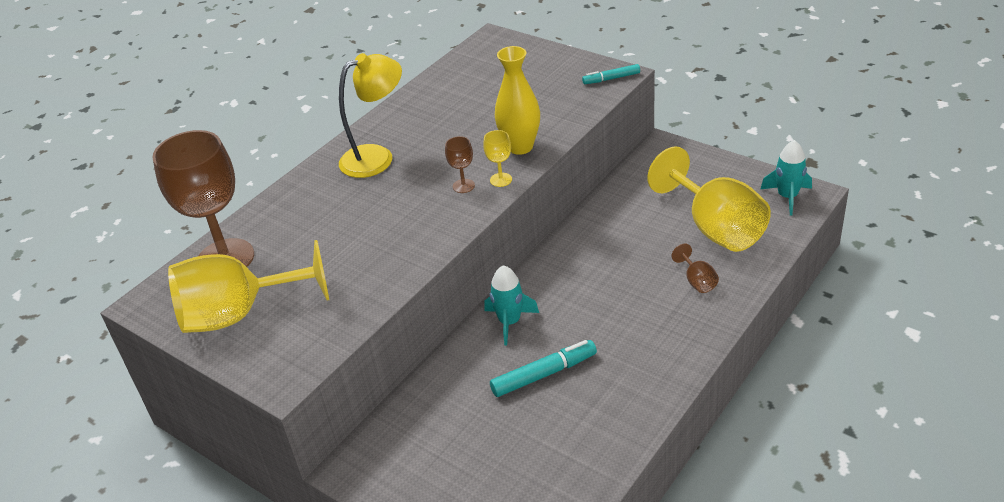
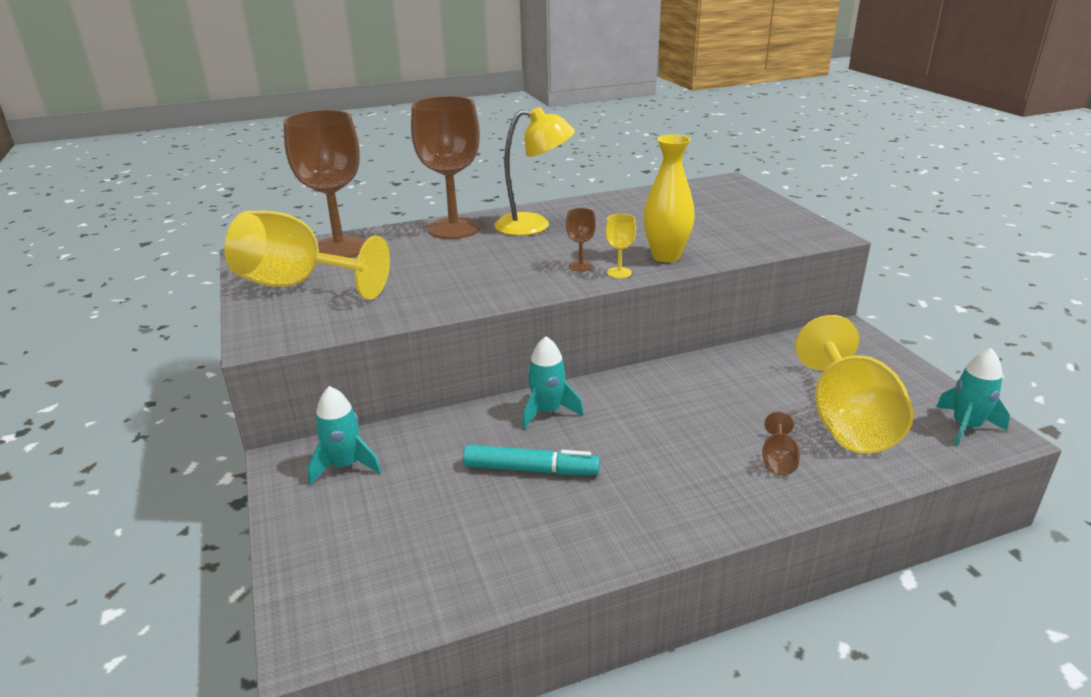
camera: 30 degrees right, 10 degrees down
turquoise marker [582,64,640,84] -> none
none -> turquoise rocket [308,386,382,485]
none -> brown goblet [411,96,481,239]

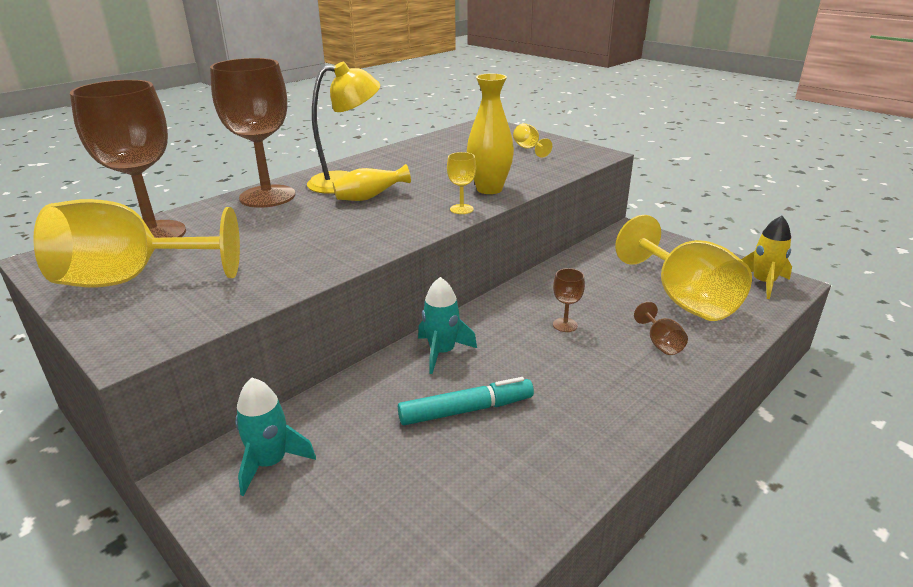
camera: 25 degrees left, 0 degrees up
brown goblet [566,208,596,272] -> brown goblet moved to [553,268,585,332]
turquoise rocket [936,348,1010,446] -> yellow rocket [741,216,792,299]
none -> yellow vase [333,164,411,201]
none -> yellow goblet [513,123,552,158]

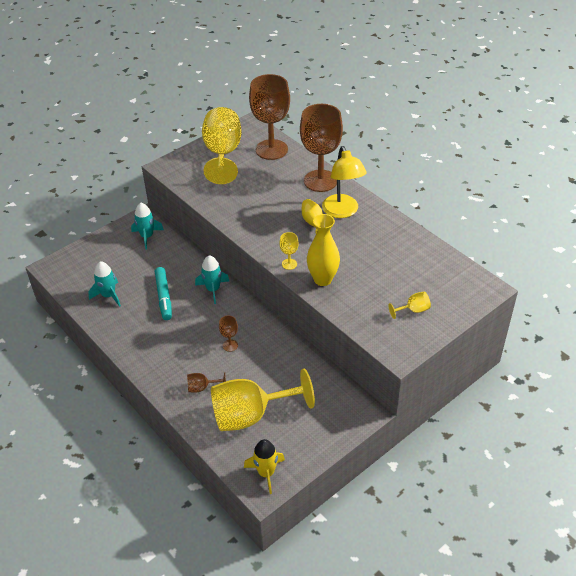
camera: 95 degrees right, 15 degrees up
none -> turquoise rocket [88,261,121,307]

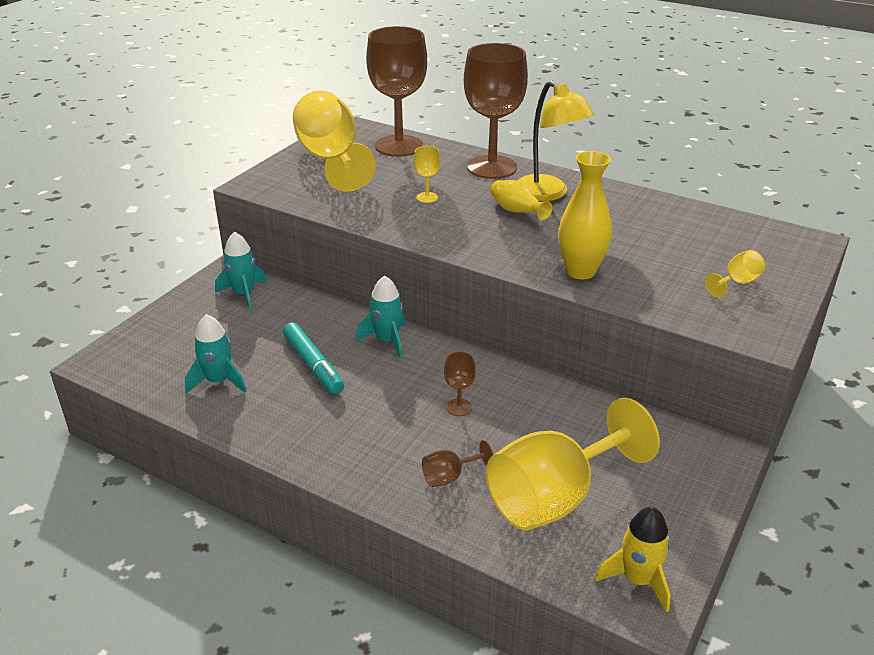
camera: 20 degrees left, 10 degrees down
yellow goblet [280,232,298,270] -> yellow goblet moved to [414,146,440,203]

